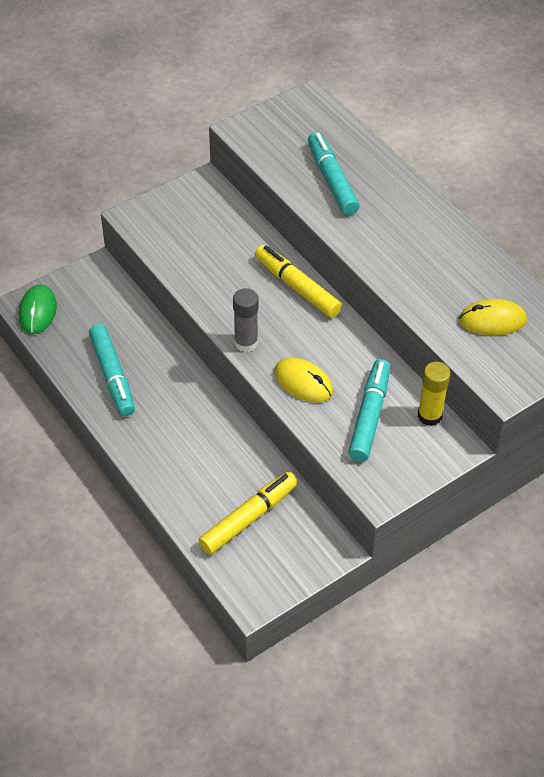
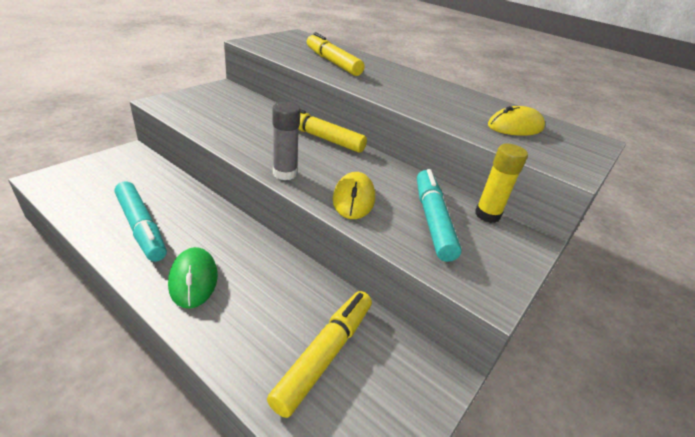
camera: 20 degrees left, 15 degrees down
green mouse [18,285,57,334] -> green mouse moved to [168,247,218,309]
yellow mouse [274,358,333,402] -> yellow mouse turned 75 degrees clockwise [333,172,375,219]
turquoise marker [308,132,360,215] -> yellow marker [307,32,365,76]

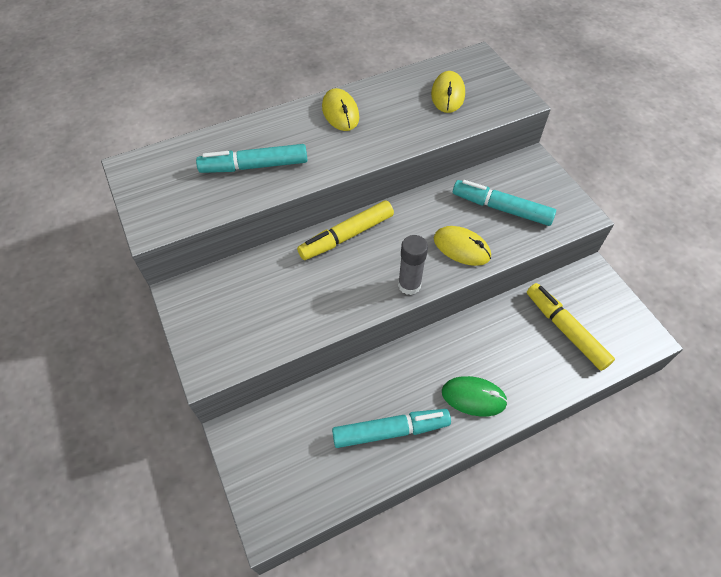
camera: 60 degrees left, 20 degrees up
yellow marker [307,32,365,76] -> turquoise marker [196,144,307,173]
yellow glue stick [475,144,528,223] -> none
none -> yellow mouse [322,88,359,131]

